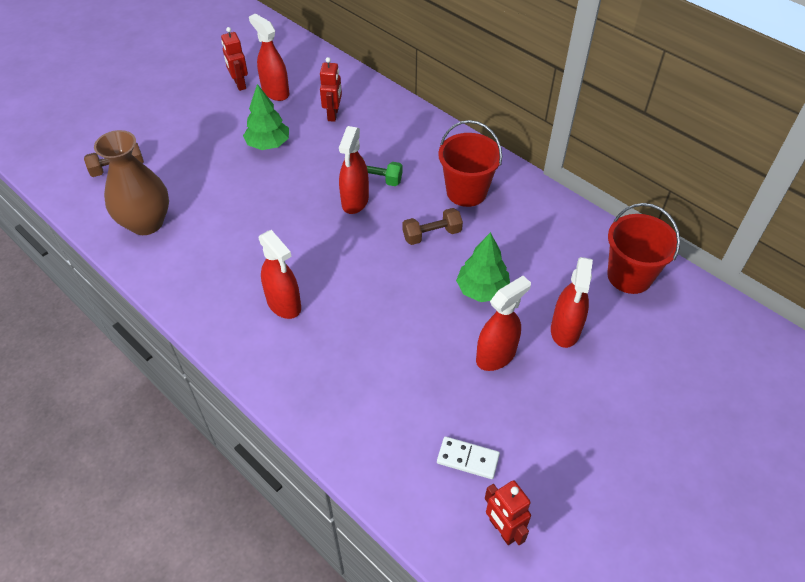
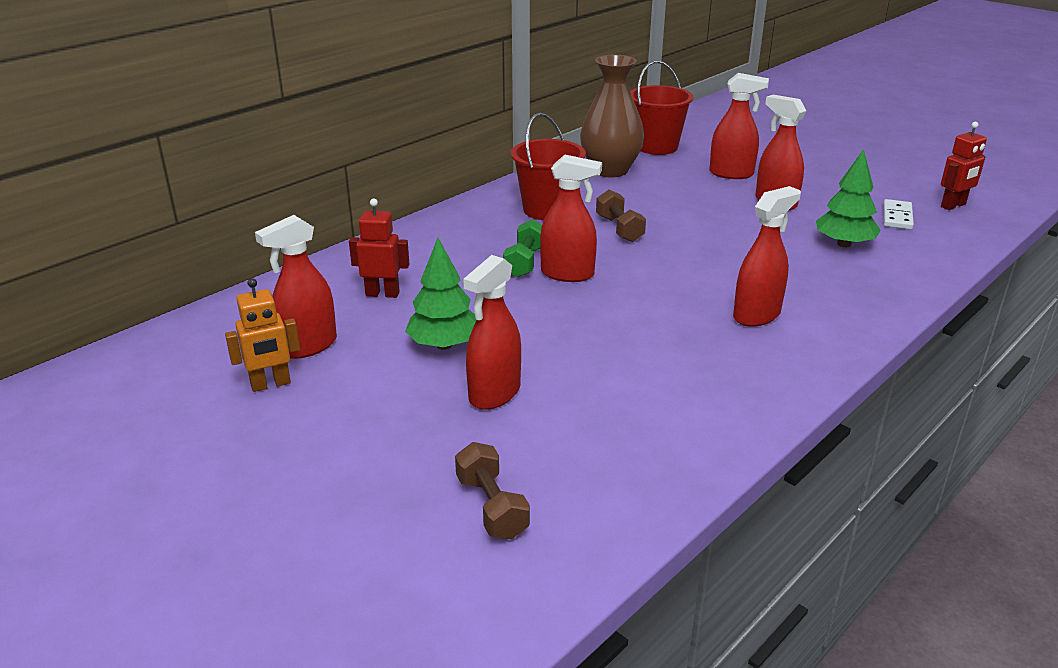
camera: 90 degrees left, 20 degrees down
brown vase [94,130,169,235] -> brown vase moved to [580,55,644,177]
red robot [221,27,248,91] -> orange robot [225,278,300,392]
green tree [456,232,510,302] -> green tree moved to [816,149,880,247]
none -> red spray bottle [463,255,521,410]

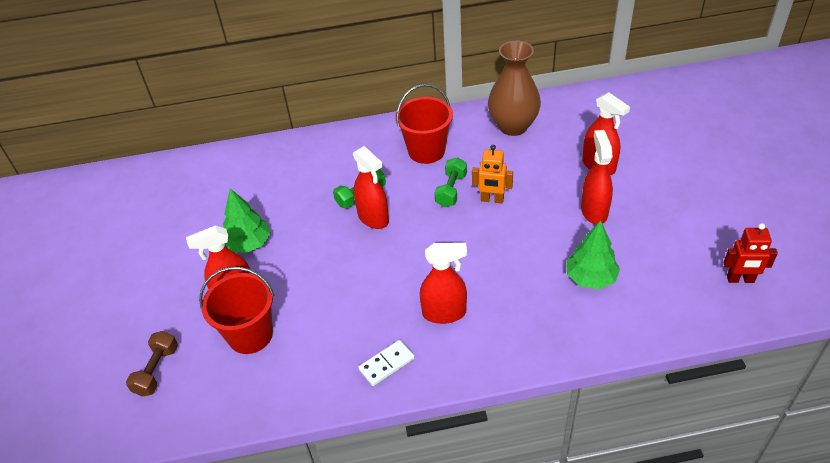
camera: 40 degrees right, 15 degrees up
orange robot [225,278,300,392] -> orange robot moved to [472,145,513,204]
red spray bottle [255,215,337,359] -> none
red robot [349,199,410,298] -> none
brown dumbbell [596,190,646,242] -> green dumbbell [434,157,467,207]
red bucket [630,60,693,155] -> red bucket moved to [199,267,274,354]
white domino [883,199,914,230] -> white domino moved to [358,340,415,386]

